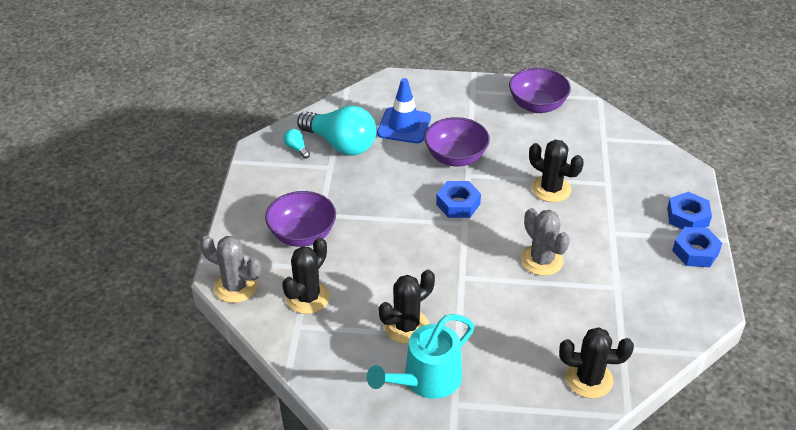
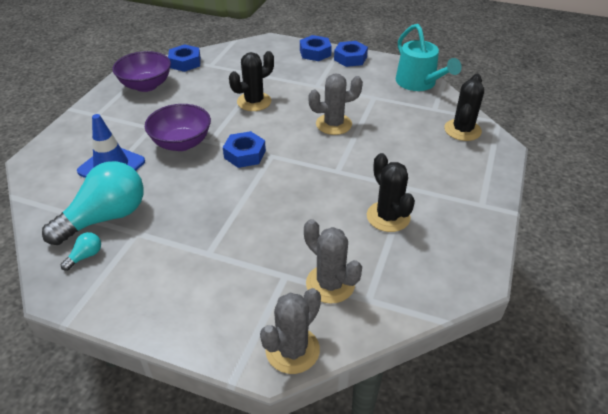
camera: 75 degrees left, 0 degrees up
purple bowl [265,191,336,247] -> none
black cactus [282,237,330,314] -> grey cactus [304,219,362,304]
turquoise light bulb [284,129,310,159] -> turquoise light bulb turned 150 degrees clockwise [61,232,101,271]
turquoise watering can [367,314,475,399] -> turquoise watering can moved to [396,24,462,91]
none -> blue nut [168,44,201,72]

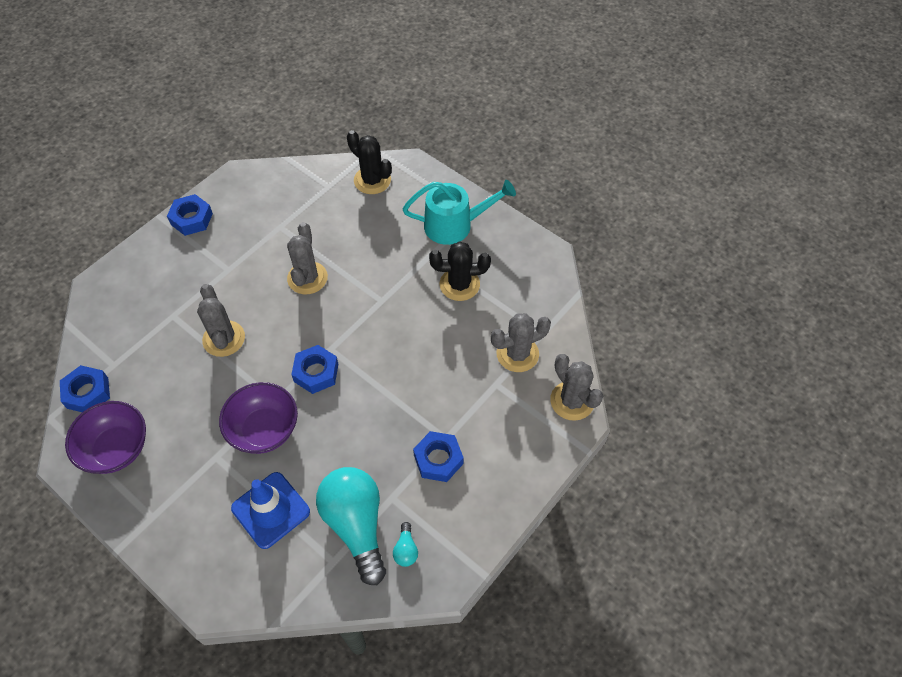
camera: 70 degrees left, 15 degrees up
turquoise light bulb [61,232,101,271] -> turquoise light bulb turned 150 degrees counterclockwise [393,522,418,567]
black cactus [229,51,274,111] -> grey cactus [197,284,245,357]
blue nut [300,35,332,61] -> blue nut moved to [413,431,464,482]
turquoise watering can [396,24,462,91] -> turquoise watering can moved to [403,180,516,245]

